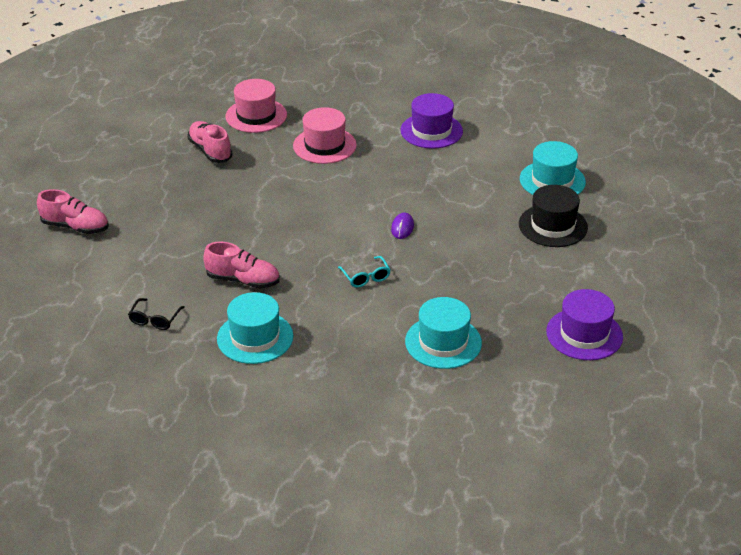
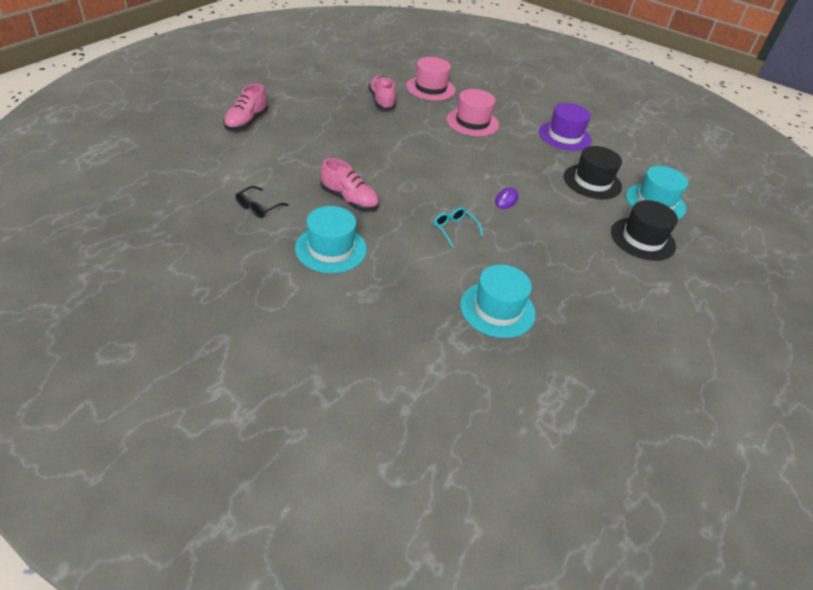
camera: 15 degrees right, 5 degrees up
pink shoe [37,189,109,234] -> pink shoe turned 75 degrees clockwise [223,83,268,131]
turquoise glasses [338,256,391,288] -> turquoise glasses turned 150 degrees clockwise [434,207,483,247]
purple hat [546,289,623,360] -> none
none -> black hat [564,146,622,199]

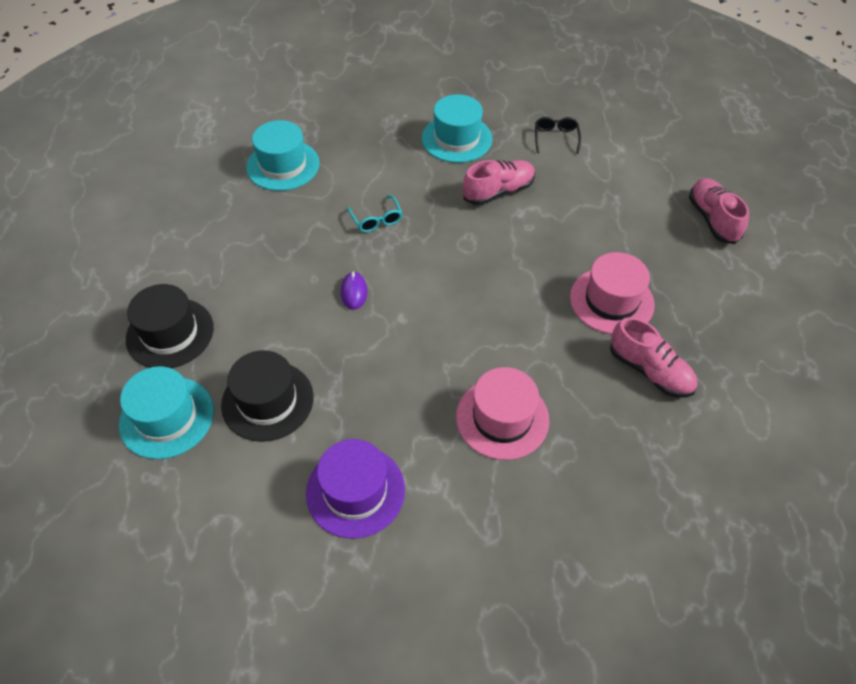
camera: 150 degrees right, 10 degrees up
pink shoe [321,158,379,211] -> pink shoe turned 150 degrees clockwise [463,160,535,205]
pink hat [406,57,455,101] -> pink hat moved to [570,252,655,334]
turquoise glasses [434,207,483,247] -> turquoise glasses turned 45 degrees clockwise [347,195,402,232]

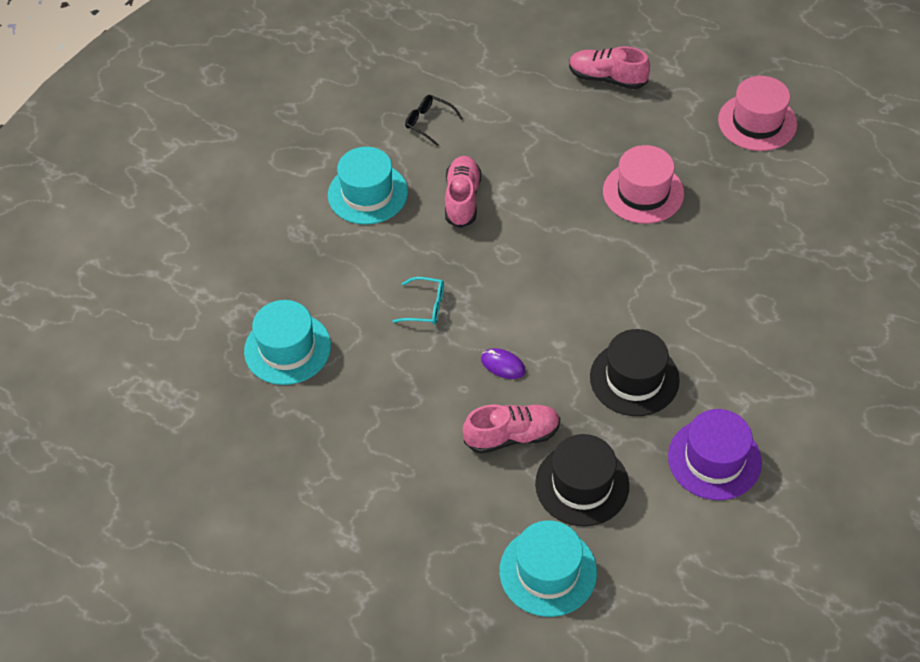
camera: 55 degrees left, 0 degrees up
black hat [126,284,214,368] -> black hat moved to [590,329,680,416]
pink hat [456,367,549,460] -> pink hat moved to [718,76,797,151]
pink shoe [610,317,698,397] -> pink shoe moved to [463,404,560,454]

